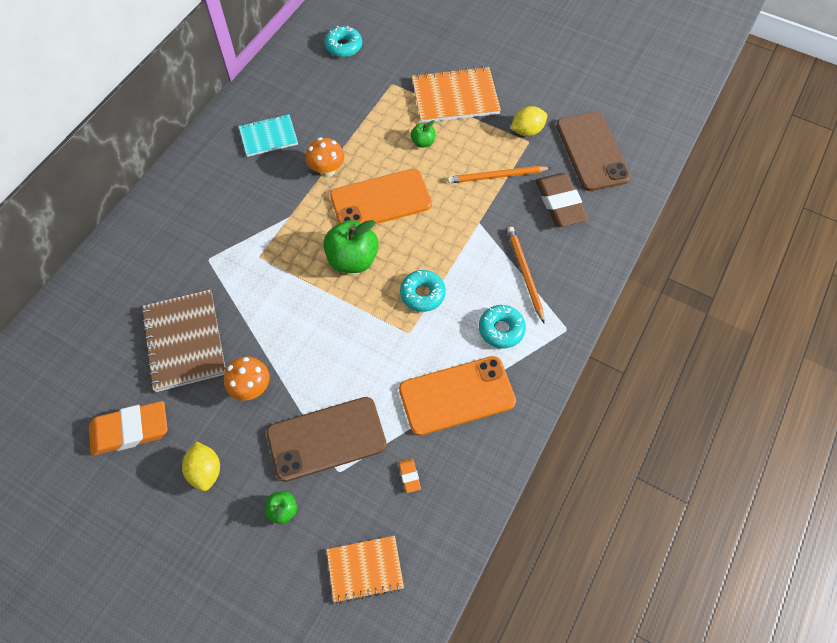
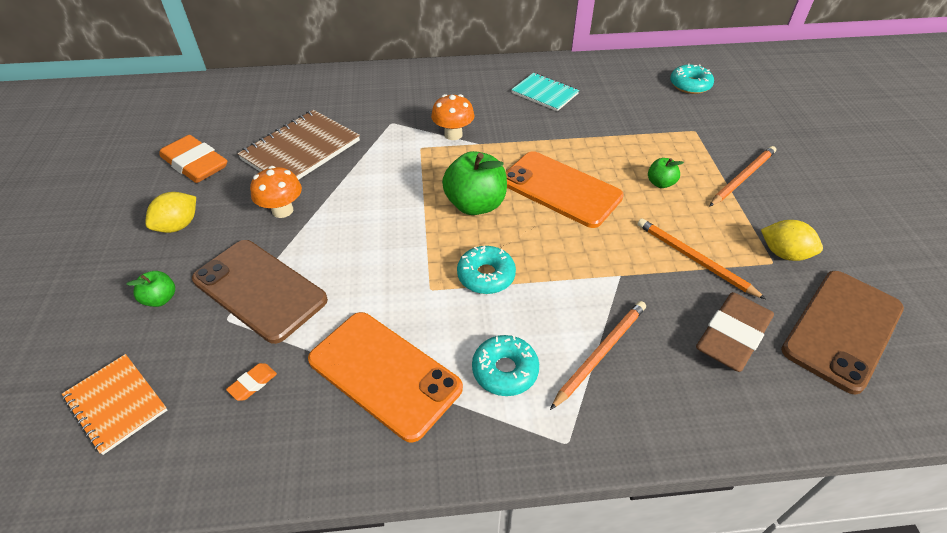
camera: 55 degrees right, 15 degrees down
orange mushroom [306,137,344,177] -> orange mushroom moved to [431,94,474,140]
orange notebook [412,66,501,123] -> orange pencil [709,146,776,206]

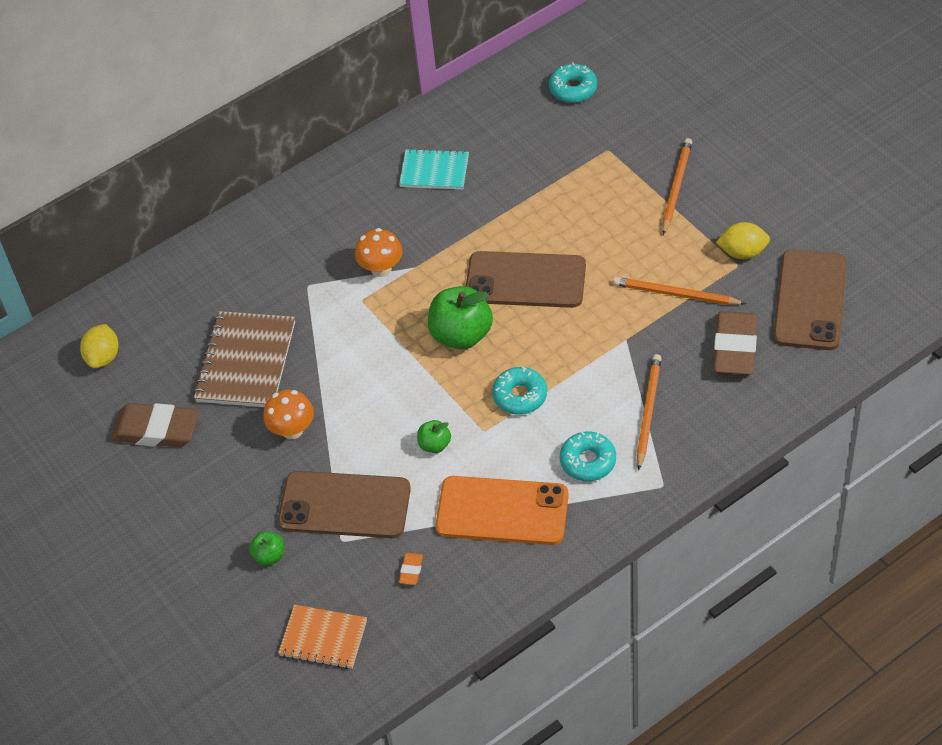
camera: 25 degrees left, 5 degrees up
yellow lemon [145,192,196,233] -> yellow lemon moved to [80,324,119,369]
orange eraser [159,135,227,183] -> brown eraser [110,403,199,447]
orange phone [506,151,624,228] -> brown phone [466,251,586,308]
green apple [648,158,684,188] -> green apple moved to [417,420,451,453]

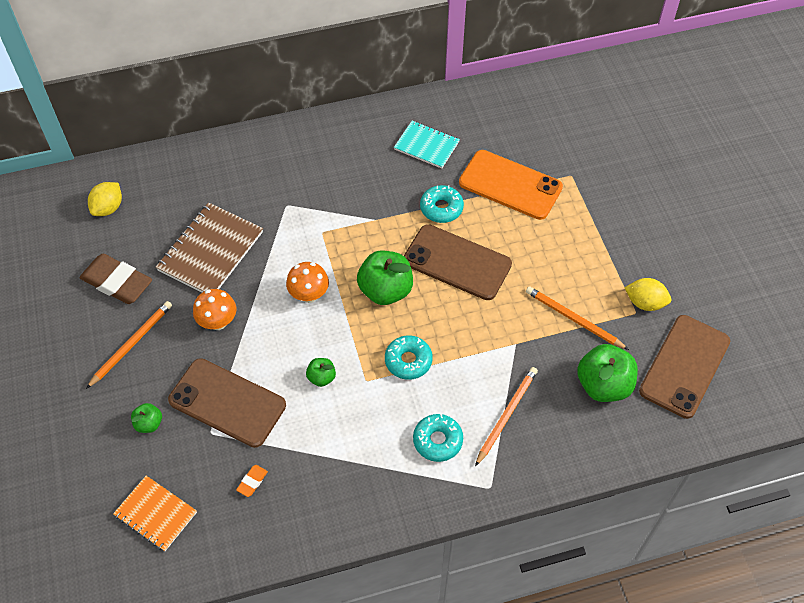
camera: 15 degrees right, 5 degrees up
orange mushroom [355,228,402,277] -> orange mushroom moved to [286,262,329,303]
orange phone [435,476,569,545] -> orange phone moved to [459,150,563,220]
turquoise donut [549,62,597,103] -> turquoise donut moved to [420,185,464,223]
orange pencil [662,138,692,235] -> orange pencil moved to [86,301,172,389]
brown eraser [713,311,757,375] -> green apple [577,344,638,402]

